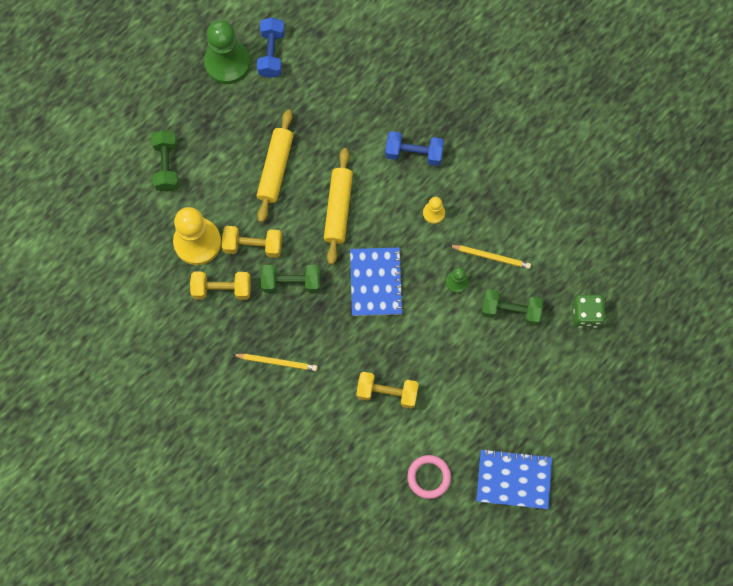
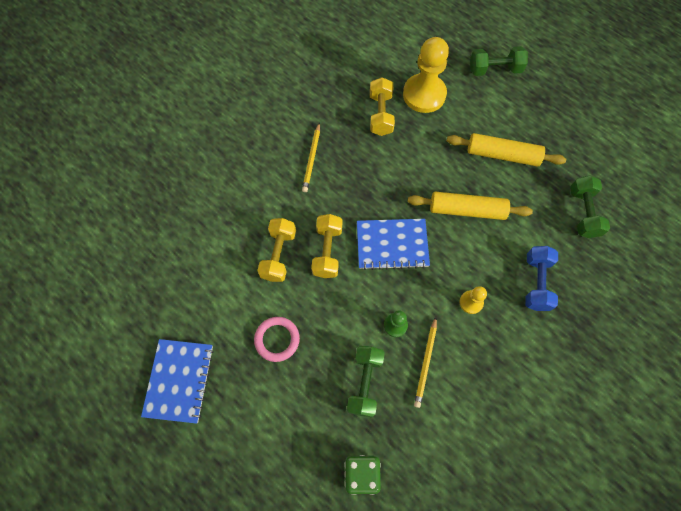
camera: 90 degrees right, 5 degrees down
green pawn [204,20,250,84] -> none
yellow dumbbell [222,226,282,258] -> yellow dumbbell moved to [311,214,342,278]
blue dumbbell [257,17,285,78] -> none
green dumbbell [261,265,320,293] -> green dumbbell moved to [570,175,610,238]
pink ring [407,455,451,499] -> pink ring moved to [254,317,300,362]

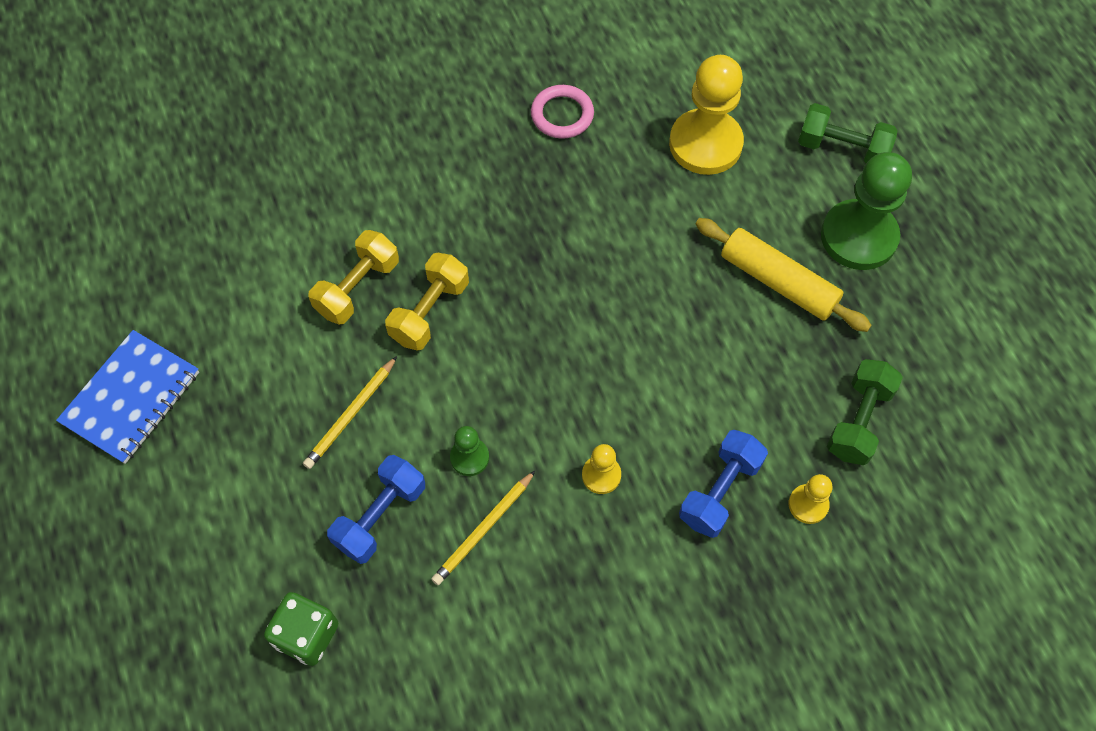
camera: 25 degrees right, 5 degrees down
pink ring [254,317,300,362] -> pink ring moved to [531,85,594,139]
yellow pencil [302,123,320,192] -> yellow pencil moved to [303,356,397,469]
green dumbbell [347,346,385,417] -> blue dumbbell [327,455,425,564]
blue notebook [357,219,430,270] -> none
yellow dumbbell [370,77,395,136] -> none
yellow rolling pin [408,192,533,220] -> none
none -> yellow pawn [789,474,833,524]
none -> green pawn [821,152,912,270]

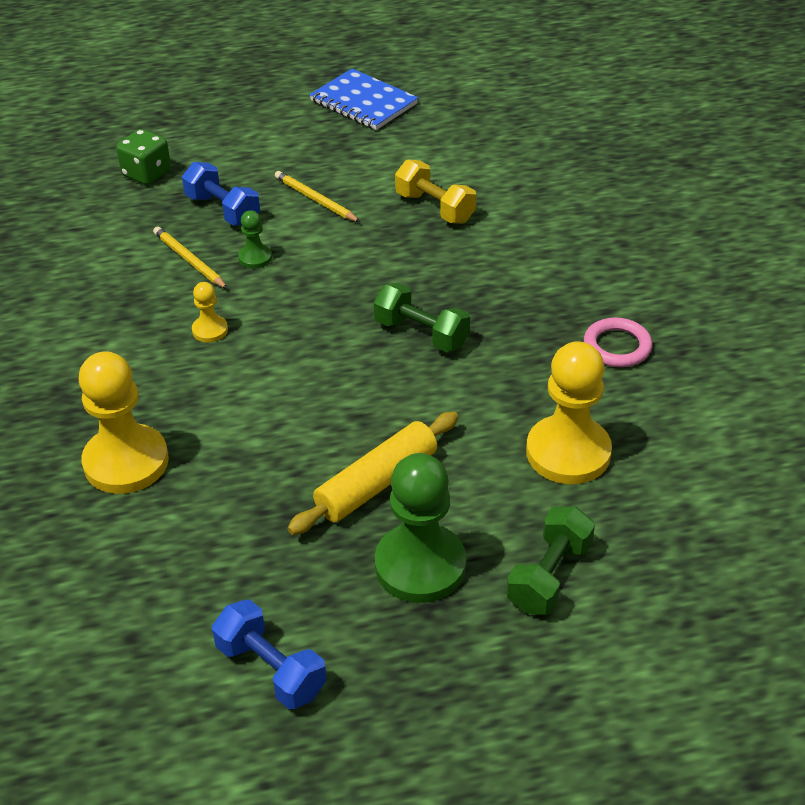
camera: 100 degrees right, 20 degrees down
yellow dumbbell [385,253,469,351] -> none
blue dumbbell [679,430,768,538] -> blue dumbbell moved to [212,599,327,709]
yellow pawn [789,474,833,524] -> yellow pawn [79,351,169,494], size x2.13
green dumbbell [827,359,903,465] -> green dumbbell moved to [374,283,470,352]

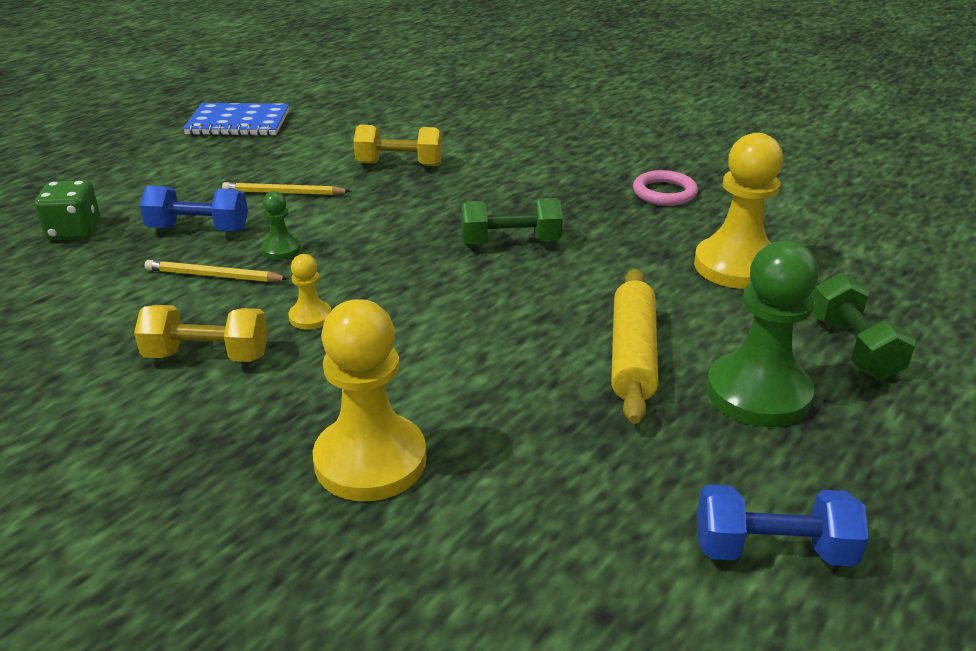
camera: 40 degrees left, 10 degrees down
none -> yellow dumbbell [134,305,268,362]

